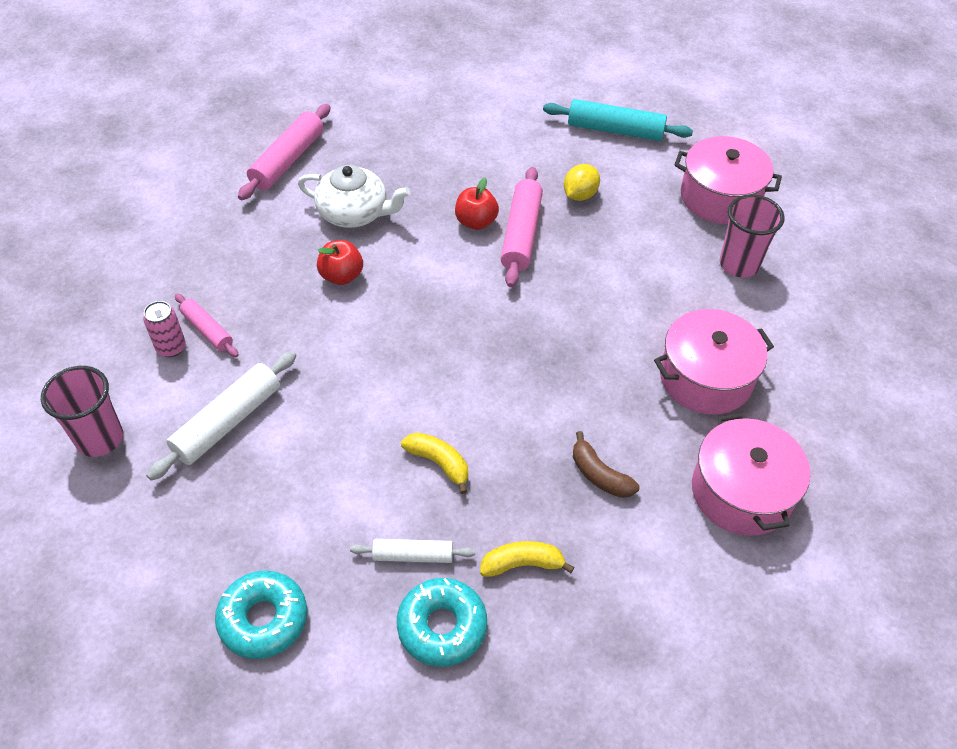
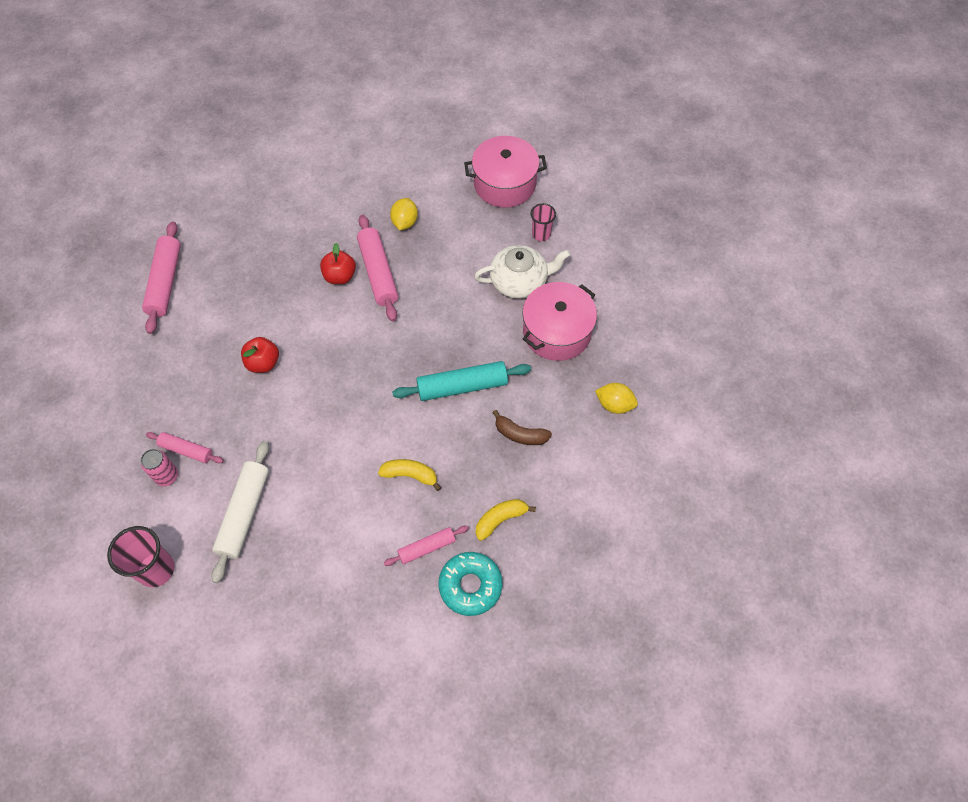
camera: 25 degrees left, 10 degrees up
turquoise donut [215,571,307,659] -> none
white teapot [298,165,410,228] -> white teapot moved to [474,245,570,299]
white rolling pin [350,539,475,563] -> pink rolling pin [384,526,469,566]
turquoise rolling pin [543,99,693,141] -> turquoise rolling pin moved to [392,361,531,401]
pink pot [692,413,811,536] -> yellow lemon [595,383,638,414]
pink cup [720,194,785,278] -> pink cup [531,203,556,241], size x0.62

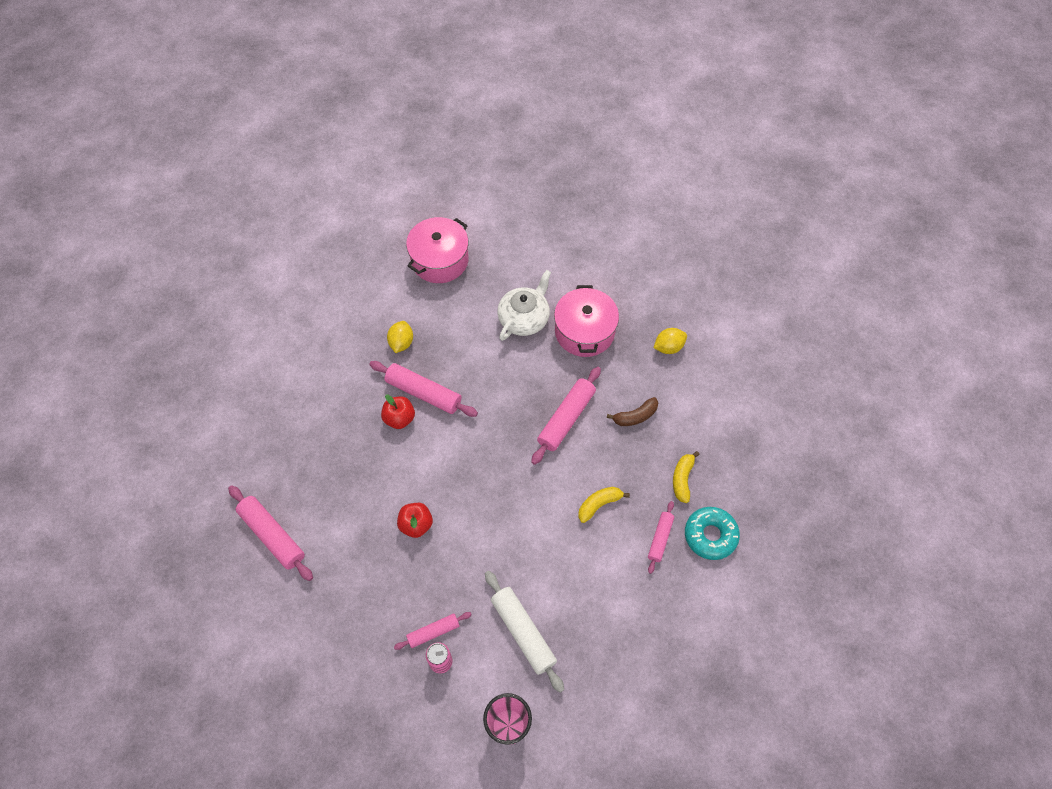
camera: 45 degrees left, 0 degrees up
yellow lemon [390,198,418,230] -> yellow lemon turned 45 degrees clockwise [387,321,413,353]
turquoise rolling pin [392,361,531,401] -> pink rolling pin [531,367,601,465]
pink cup [531,203,556,241] -> none

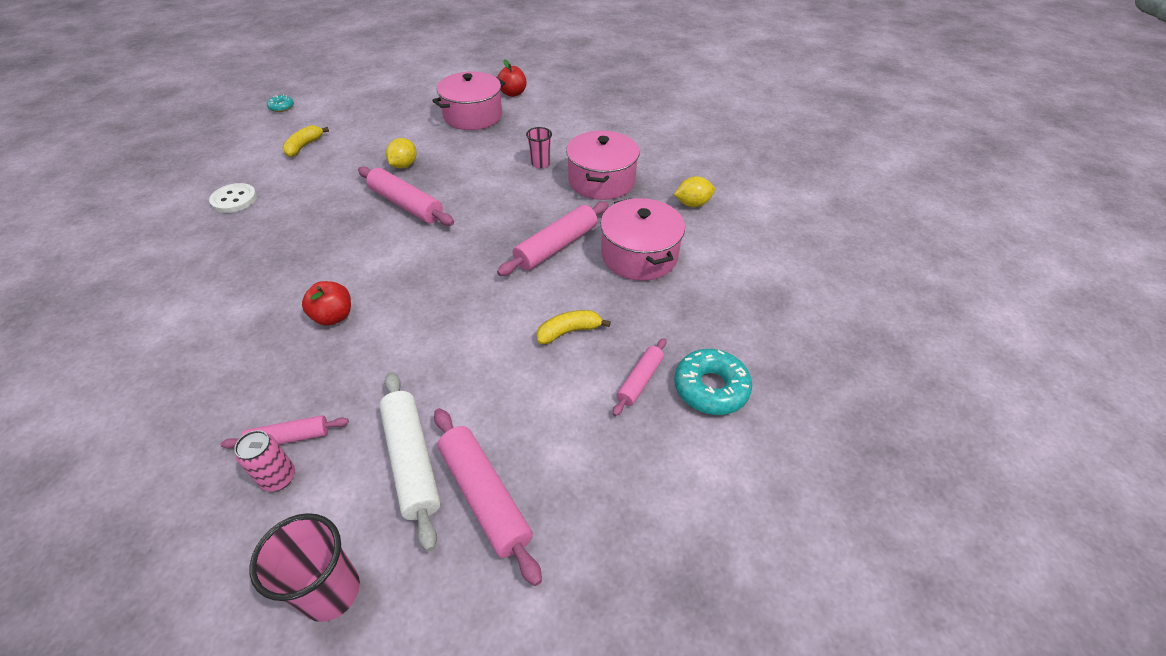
camera: 10 degrees right, 15 degrees down
pink rolling pin [228,485,313,581] -> pink rolling pin moved to [434,408,542,586]
red apple [381,394,415,429] -> red apple moved to [497,59,527,97]
white teapot [497,270,551,341] -> pink cup [526,127,552,168]
brown banana [607,397,658,426] -> pink pot [600,198,685,281]
yellow banana [673,451,700,503] -> yellow banana moved to [282,125,329,157]
none -> white button [209,183,257,213]
none -> turquoise donut [267,94,294,112]

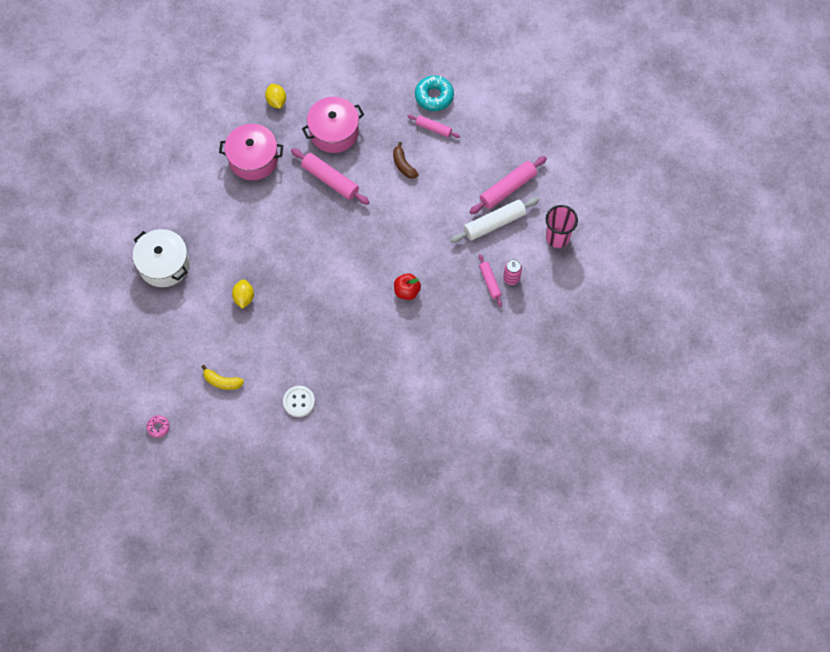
camera: 95 degrees left, 20 degrees up
turquoise donut [267,94,294,112] -> pink donut [146,415,170,438]
pink rolling pin [358,167,454,226] -> none
yellow lemon [386,138,417,168] -> yellow lemon turned 75 degrees clockwise [232,279,254,309]
pink pot [432,72,505,130] -> white pot [133,229,190,287]
red apple [497,59,527,97] -> none
pink cup [526,127,552,168] -> none
yellow banana [536,310,611,344] -> brown banana [393,141,418,179]

